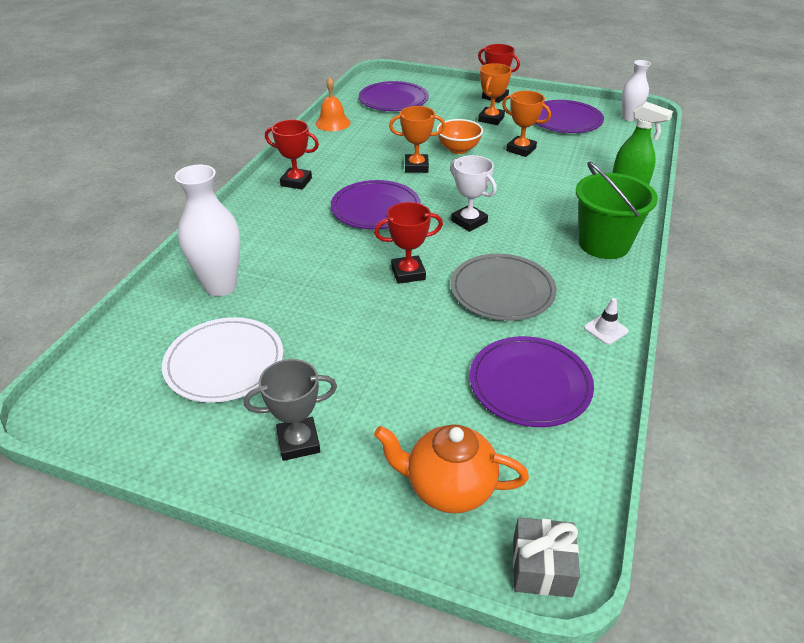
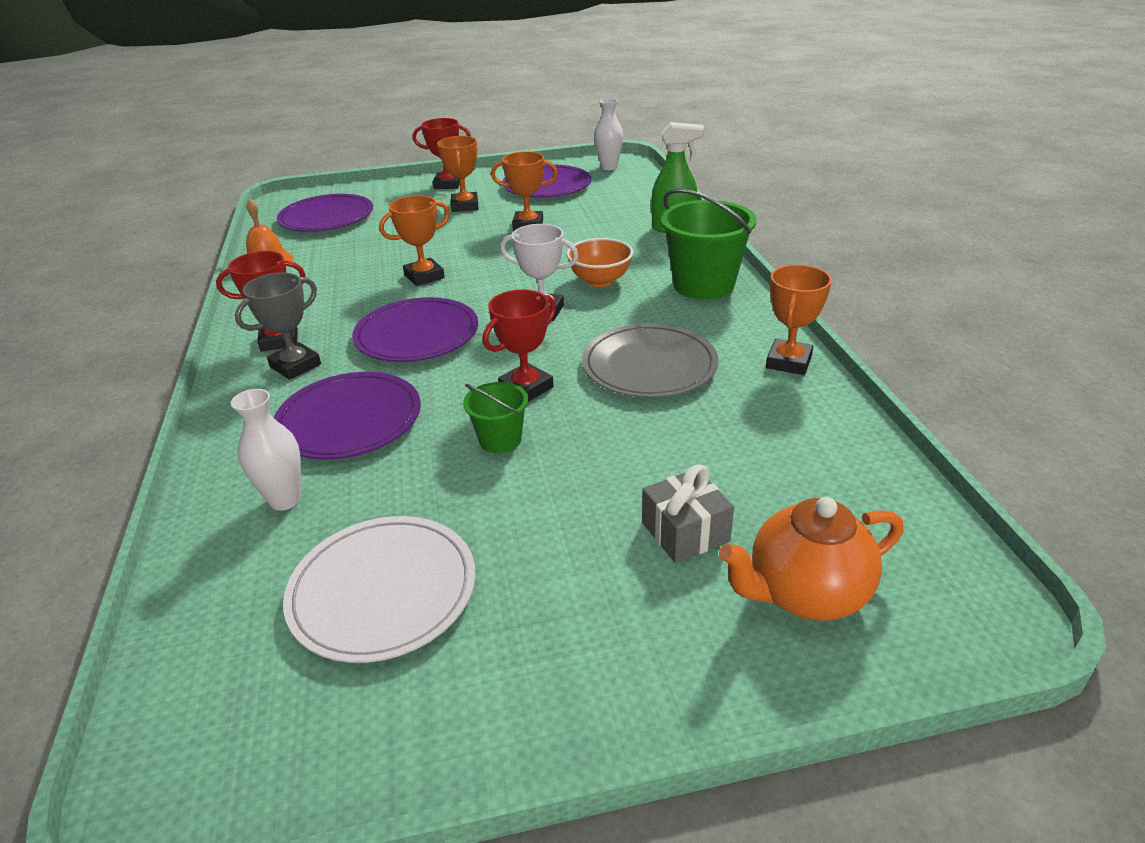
camera: 30 degrees left, 5 degrees down
white vase [175,165,240,297] -> white vase [231,389,301,511], size x0.62
grey trophy [244,359,337,461] -> grey trophy moved to [235,272,321,380]
orange bowl [437,119,483,154] -> orange bowl moved to [566,238,633,287]
purple plate [470,336,594,427] -> purple plate moved to [274,372,421,460]
grey gift [513,518,580,597] -> grey gift moved to [642,464,734,563]
white traffic cone [584,298,629,345] -> orange trophy [766,265,832,375]
none -> green bucket [463,382,528,453]

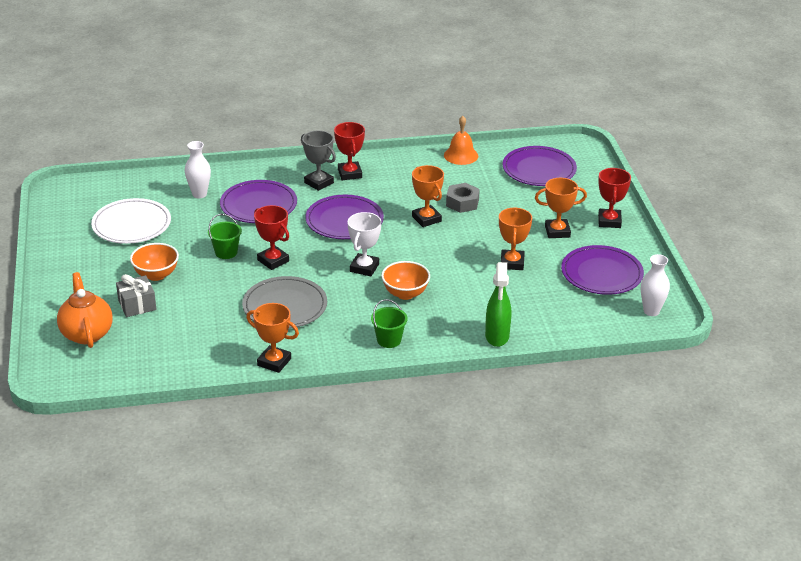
camera: 90 degrees right, 0 degrees up
green bucket [660,189,757,300] -> green bucket [371,299,408,348], size x0.53
none -> orange bowl [130,243,179,281]
none -> grey nut [446,183,480,213]

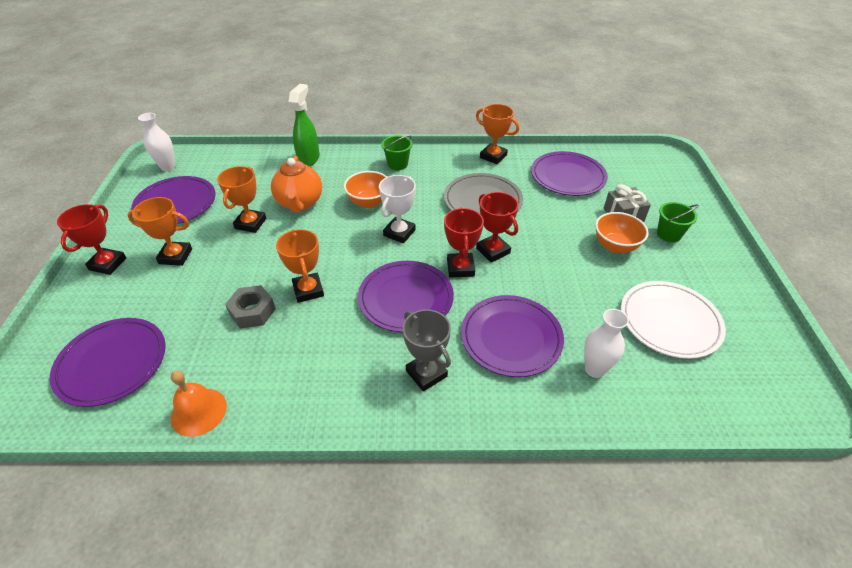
camera: 170 degrees left, 10 degrees up
orange teapot [57,272,113,348] -> orange teapot moved to [271,156,322,213]
green bucket [208,214,242,259] -> green bucket moved to [657,202,699,242]
red trophy [334,122,365,180] -> red trophy moved to [444,207,484,277]
none -> purple plate [531,151,608,196]

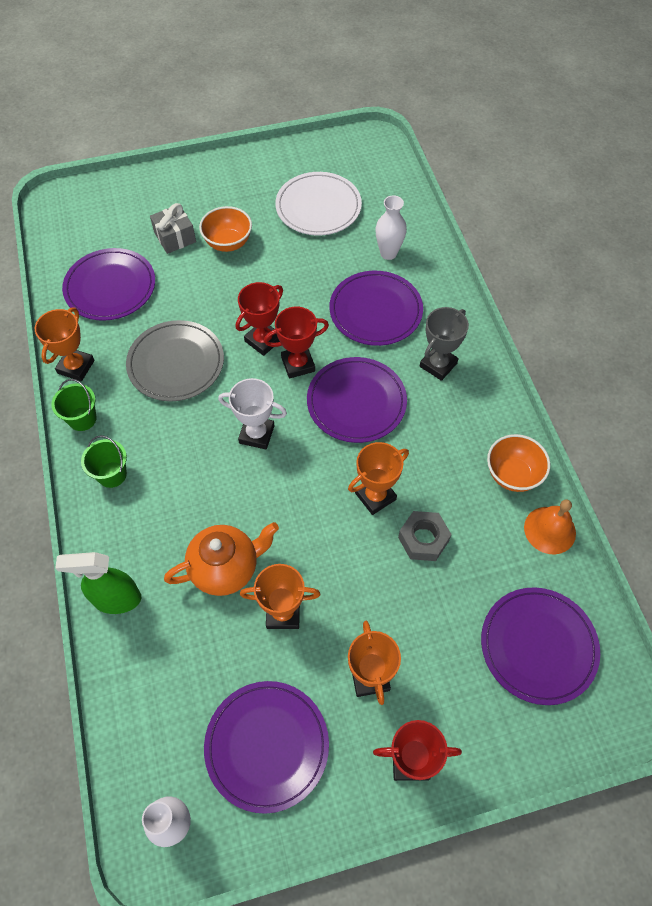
camera: 105 degrees left, 15 degrees up
orange bowl [344,171,387,208] -> orange bowl moved to [487,434,550,492]
green bucket [657,202,699,242] -> green bucket moved to [51,379,97,431]

